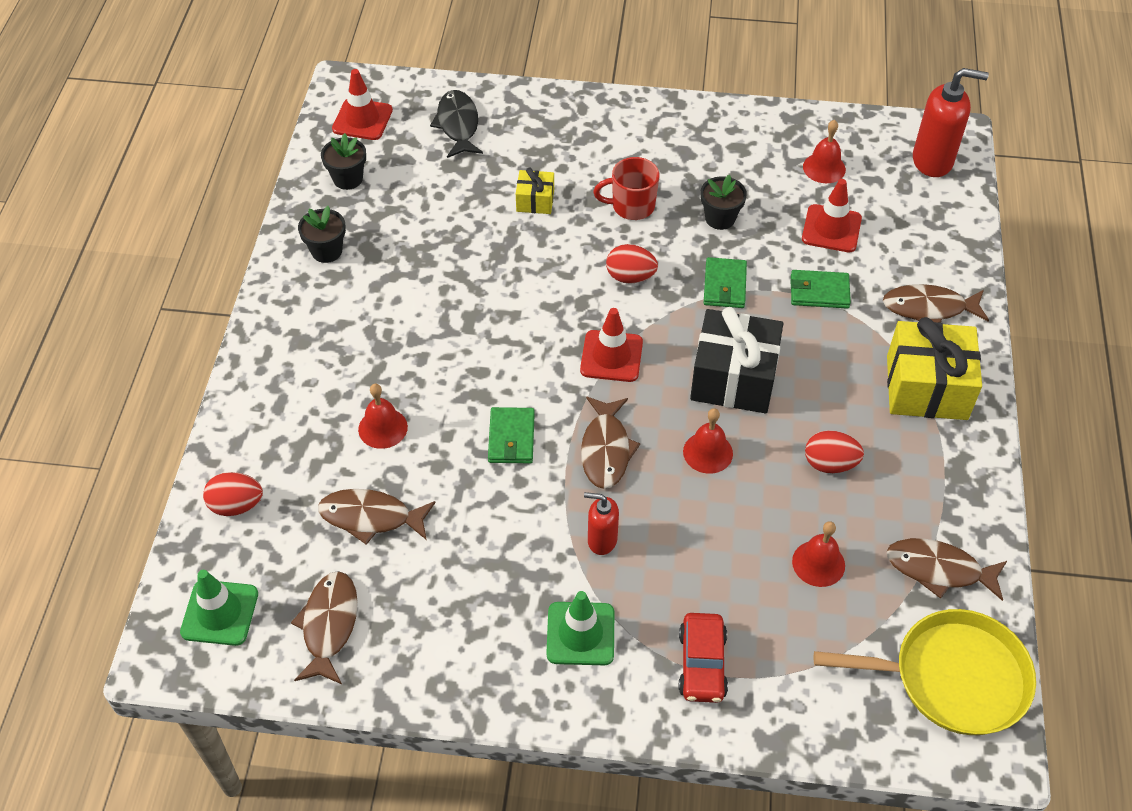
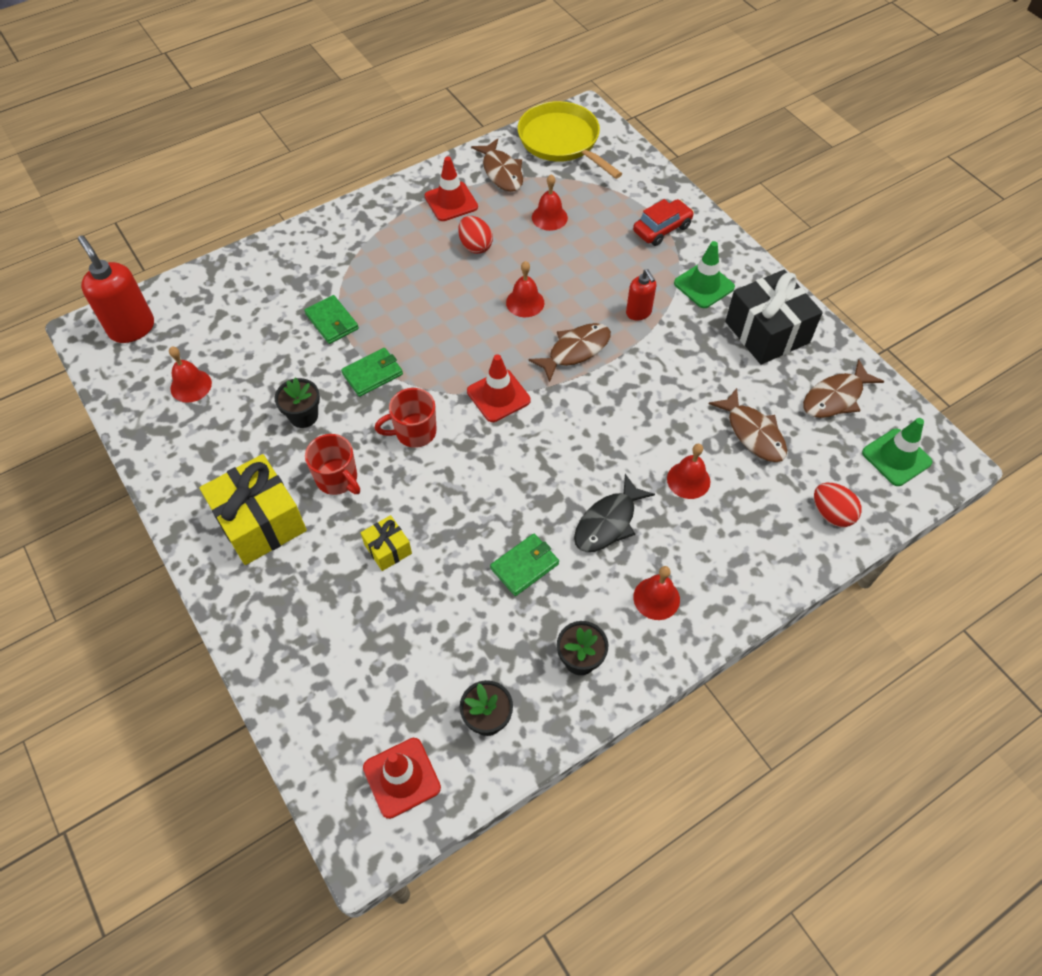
camera: 130 degrees left, 5 degrees up
black fish [430,90,483,158] -> black fish moved to [574,474,655,552]
green wallet [488,407,535,463] -> green wallet moved to [490,534,559,596]
red egg [606,244,658,284] -> red mug [375,388,437,448]
black gift [690,307,783,413] -> black gift moved to [725,270,823,365]
red traffic cone [802,179,862,252] -> red traffic cone moved to [425,156,478,221]
brown fish [883,284,989,323] -> none
yellow gift [887,317,982,420] -> yellow gift moved to [199,454,307,565]
none -> red bell [633,566,680,620]

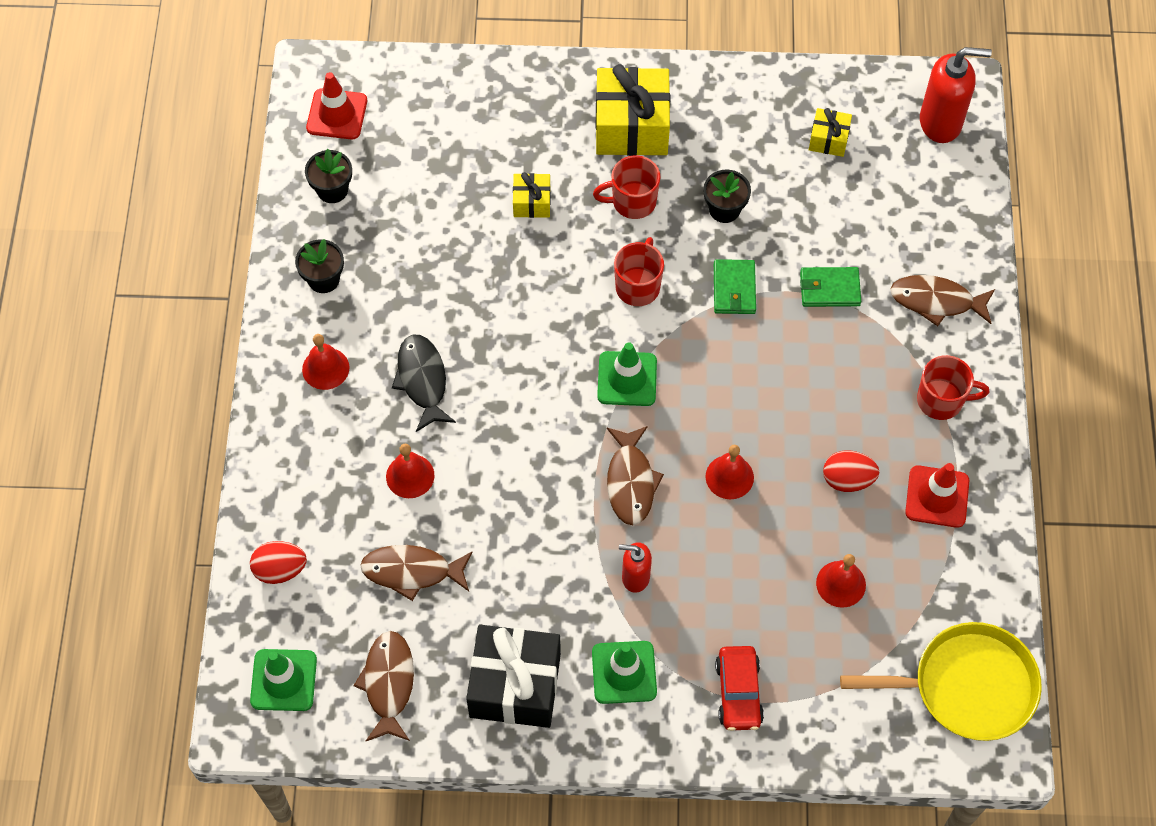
camera: 125 degrees right, 5 degrees up
red bell [169,347,212,403] -> yellow gift [809,108,852,157]
red traffic cone [467,354,531,422] -> green traffic cone [597,342,657,406]
brown fish [471,138,523,192] -> brown fish moved to [890,275,995,326]
green wallet [490,534,559,596] -> none
none -> red mug [917,355,989,420]

